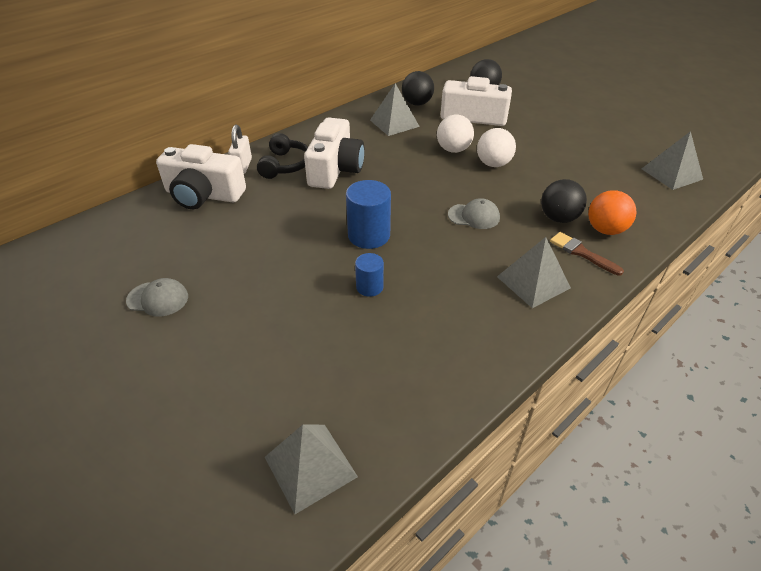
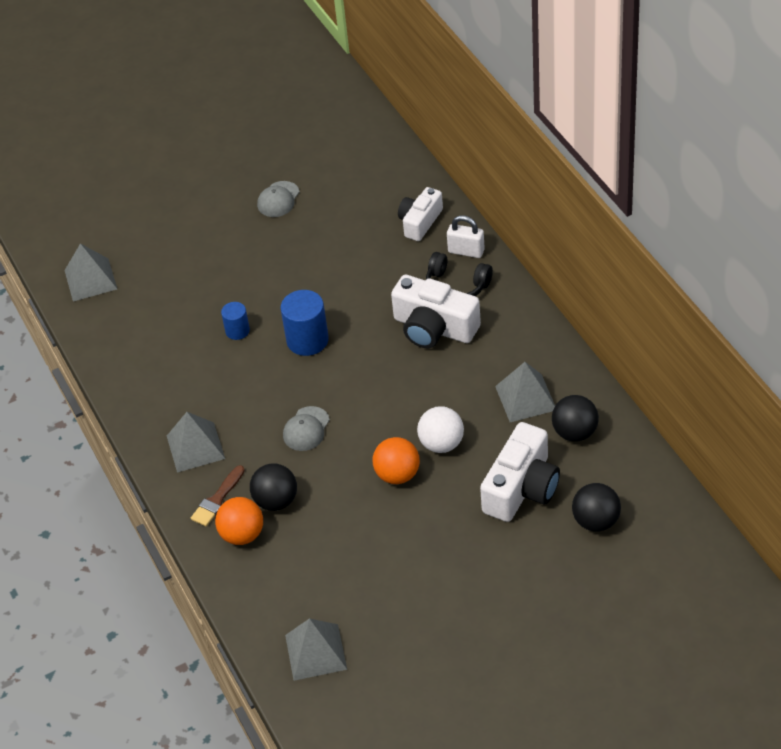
camera: 110 degrees right, 5 degrees up
white camera [156,144,246,209] -> white camera [398,187,443,241], size x0.64
white ball [477,128,516,167] -> orange ball [373,437,420,484]
brown brush [550,232,624,276] -> brown brush turned 150 degrees clockwise [191,465,245,526]

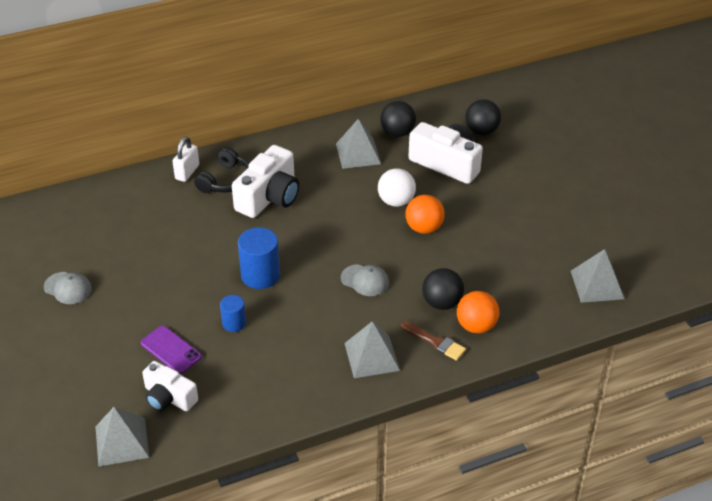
camera: 90 degrees left, 5 degrees down
white camera [398,187,443,241] -> white camera moved to [142,361,198,412]
none -> purple phone [141,326,202,374]

